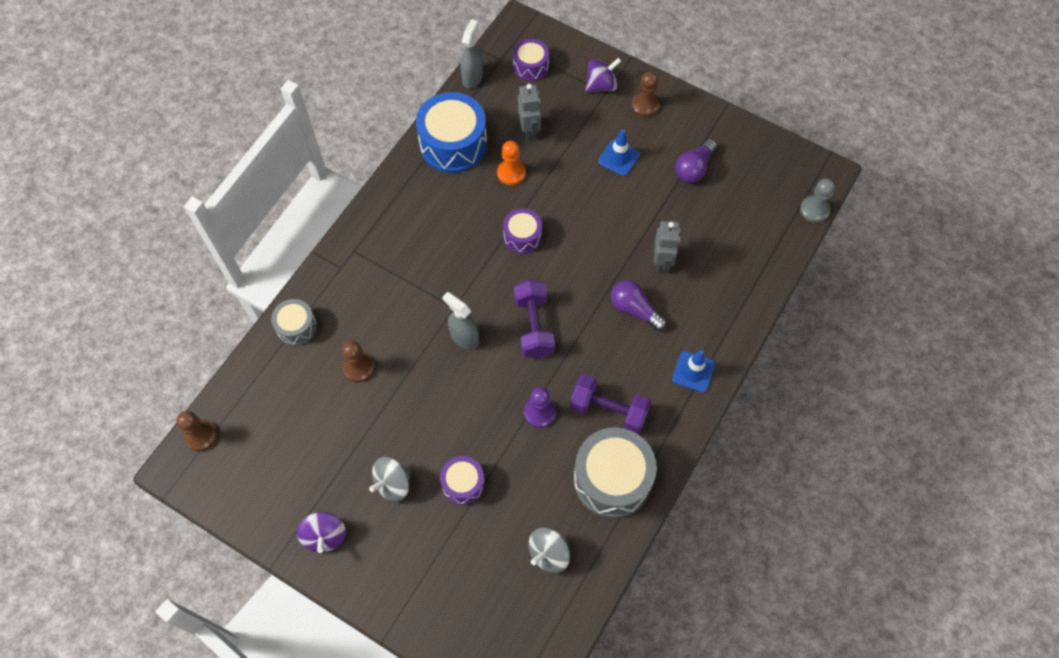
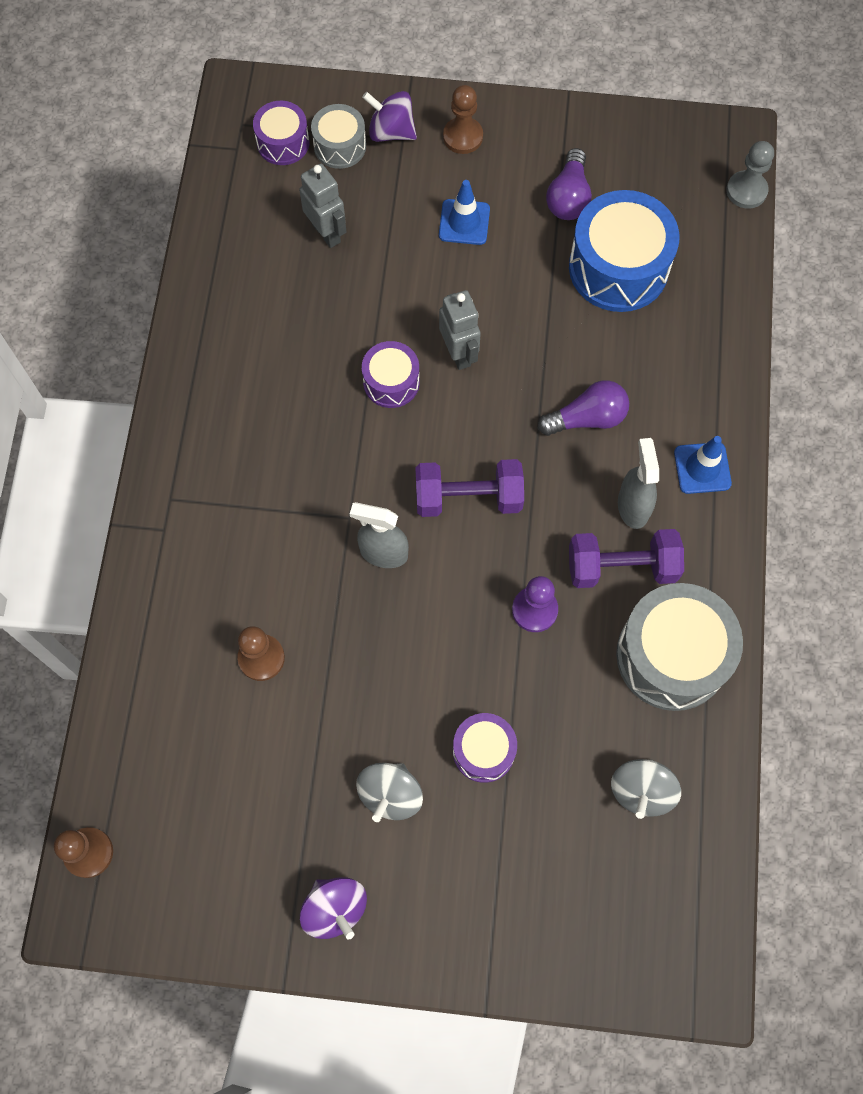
camera: 25 degrees left, 5 degrees up
grey drum [271,299,317,346] -> grey drum moved to [311,104,366,169]
blue drum [416,92,487,173] -> blue drum moved to [569,190,680,312]
grey spray bottle [460,19,483,89] -> grey spray bottle moved to [618,438,659,529]
orange pawn [497,141,526,186] -> none
purple dumbbell [514,280,555,358] -> purple dumbbell turned 60 degrees counterclockwise [415,459,524,517]
purple spinning top [585,58,621,92] -> purple spinning top turned 105 degrees counterclockwise [362,91,417,142]
purple light bulb [611,280,667,331] -> purple light bulb turned 150 degrees clockwise [538,380,629,436]
grey robot [654,221,680,274] -> grey robot moved to [439,290,481,370]

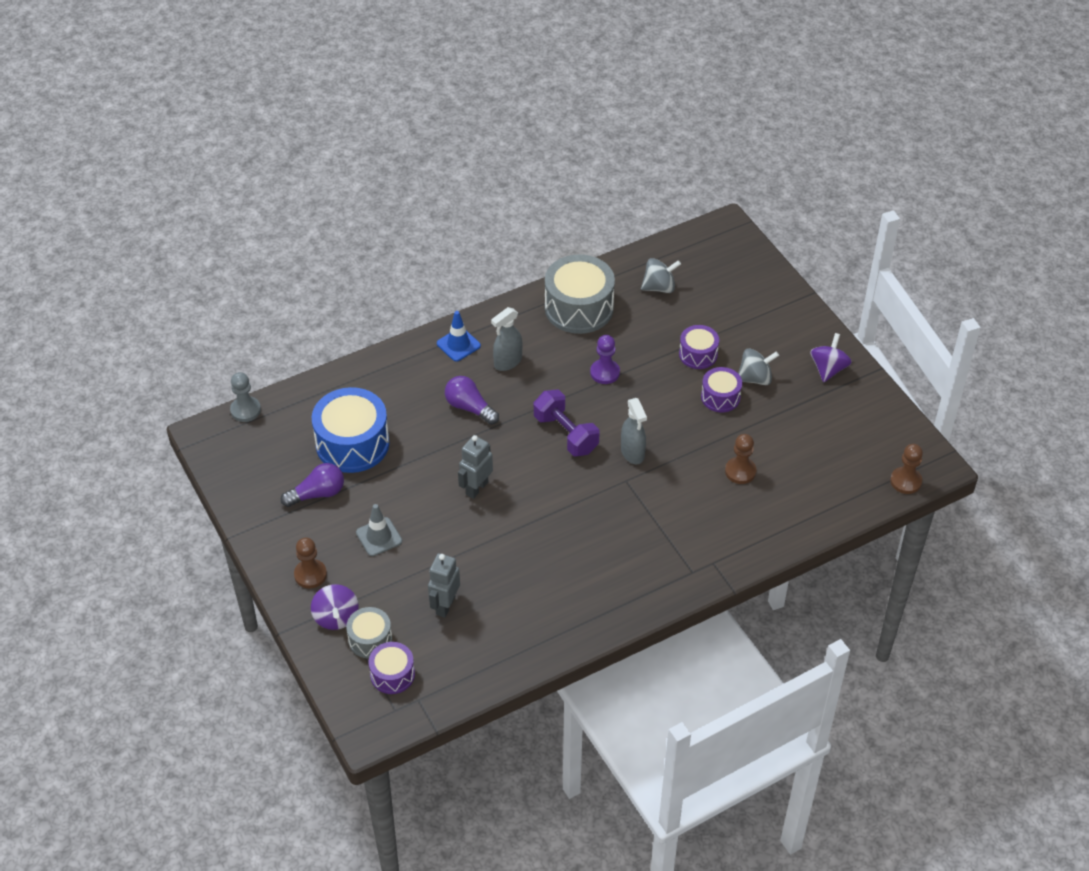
camera: 125 degrees left, 20 degrees down
purple drum [362,341,420,408] -> purple drum moved to [701,367,742,412]
blue traffic cone [439,180,490,245] -> grey traffic cone [356,504,402,556]
purple dumbbell [569,529,684,588] -> none

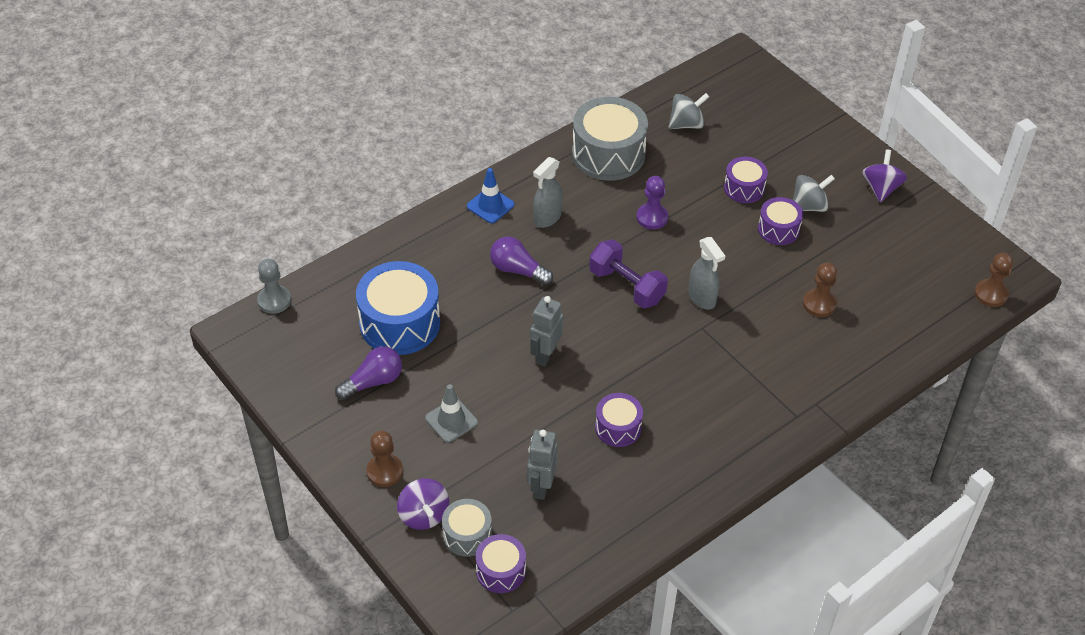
camera: 10 degrees left, 0 degrees up
none -> purple drum [595,393,643,447]

